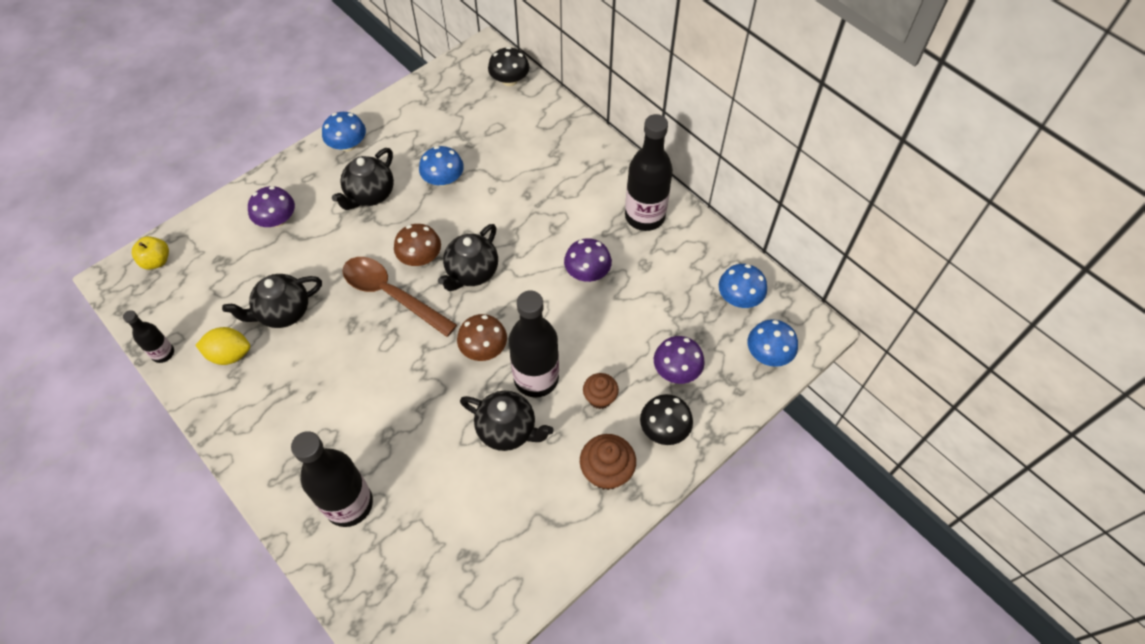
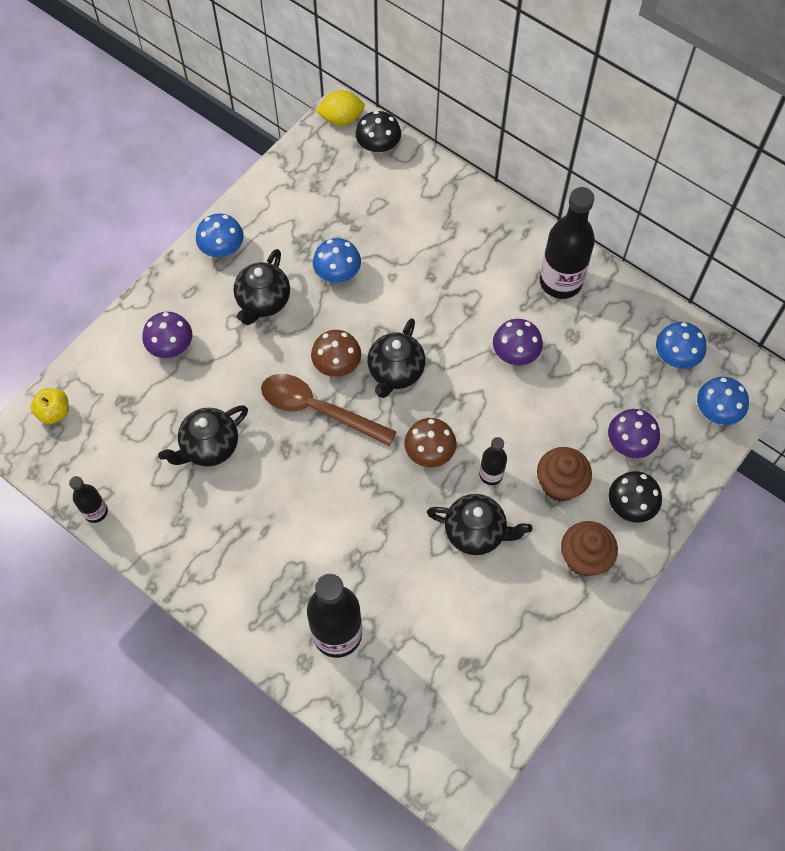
camera: 10 degrees left, 5 degrees up
yellow lemon [195,327,250,365] -> yellow lemon moved to [316,90,365,126]
black bottle [509,290,559,397] -> black bottle [479,437,507,485], size x0.52
brown cupcake [583,373,619,409] -> brown cupcake [537,447,592,502], size x1.50

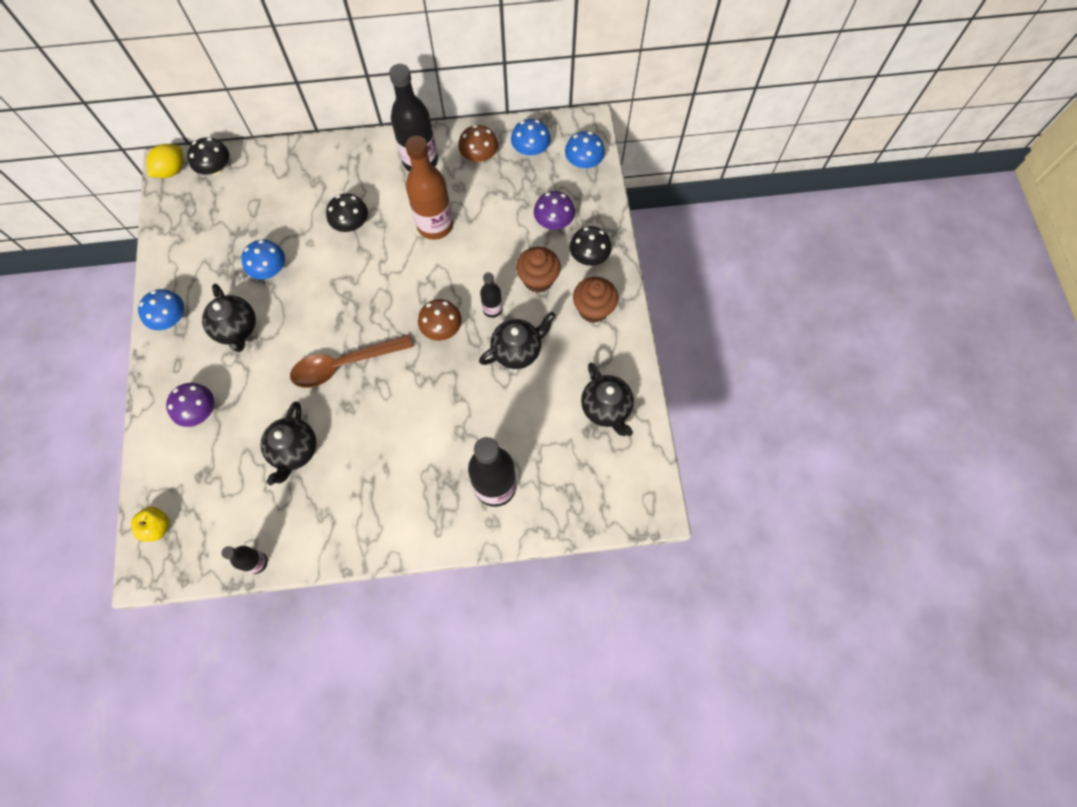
camera: 45 degrees left, 5 degrees up
brown mushroom [311,330,361,377] -> brown mushroom moved to [458,125,498,163]
black teapot [368,318,426,398] -> black teapot moved to [581,363,634,436]
purple mushroom [493,319,543,366] -> brown bottle [405,136,453,240]
none -> black mushroom [326,193,368,232]

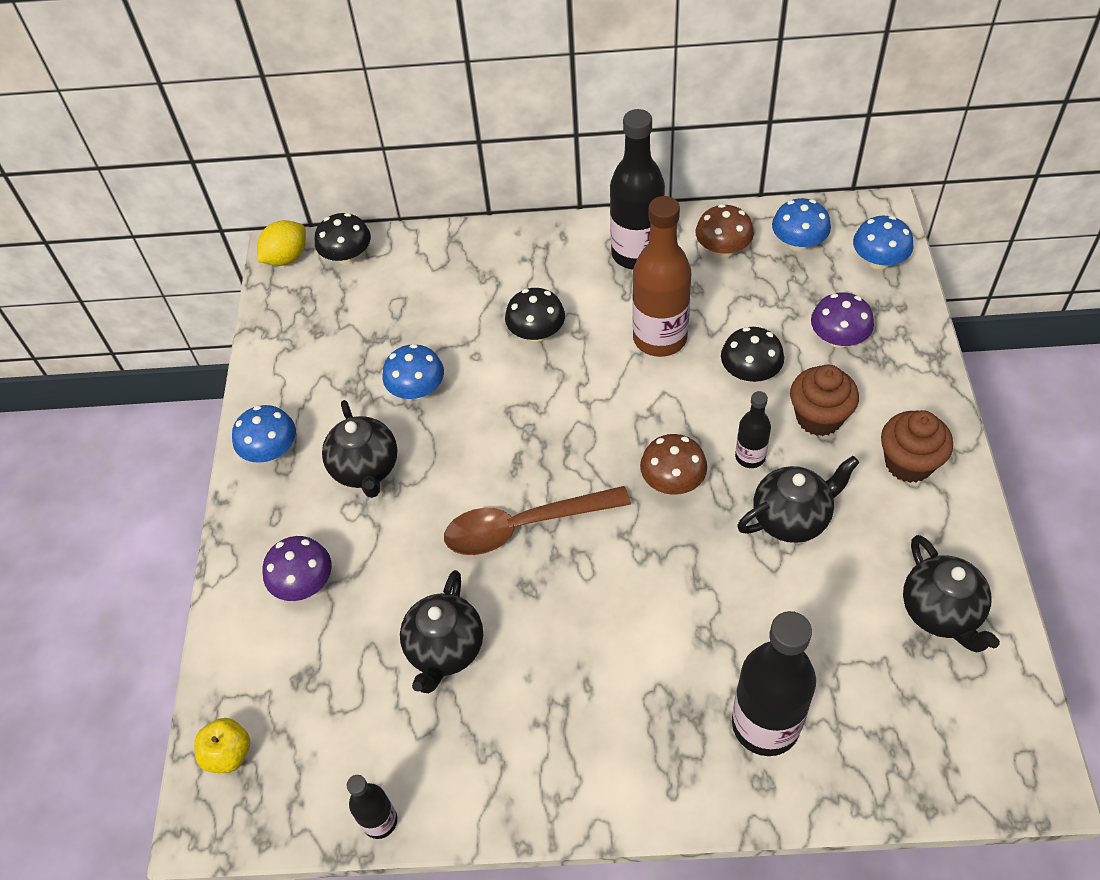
camera: 10 degrees right, 15 degrees down
black mushroom [570,226,612,266] -> black mushroom moved to [721,327,784,382]

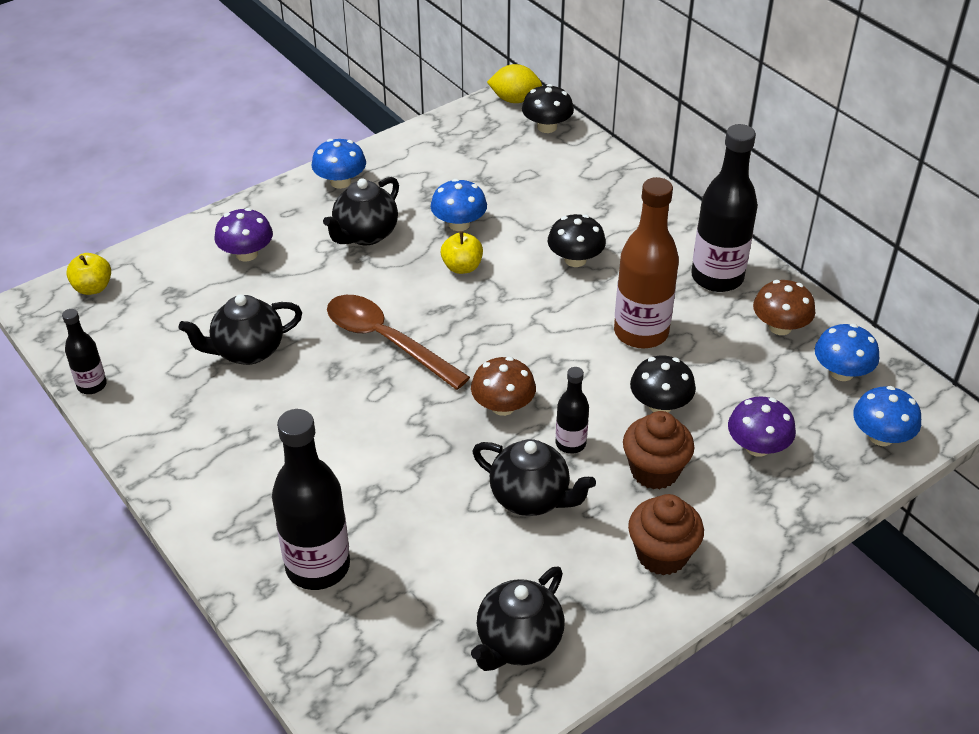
camera: 50 degrees right, 10 degrees down
none -> yellow apple [441,231,483,274]

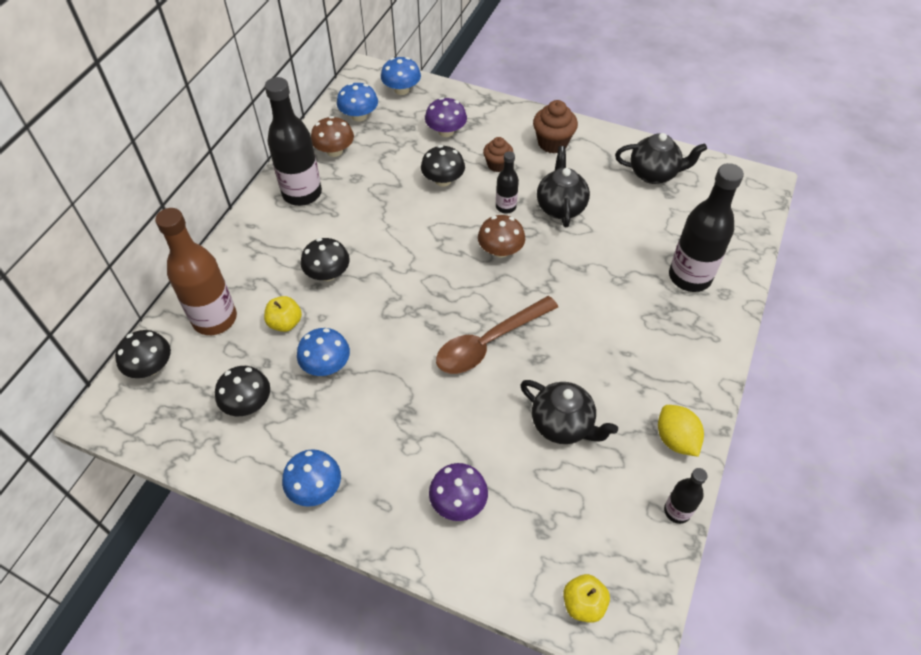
camera: 120 degrees left, 10 degrees up
black teapot [323,177,399,245] -> none
brown spoon [327,295,470,390] -> brown spoon turned 45 degrees clockwise [436,296,558,374]
yellow apple [441,231,483,274] -> yellow apple moved to [264,296,302,332]
yellow lemon [487,64,542,103] -> yellow lemon moved to [658,405,704,457]
brown bottle [614,177,679,348] -> brown bottle moved to [155,208,237,335]
brown cupcake [623,411,694,489] -> brown cupcake [483,137,513,172], size x0.67
none -> black mushroom [215,366,270,416]

